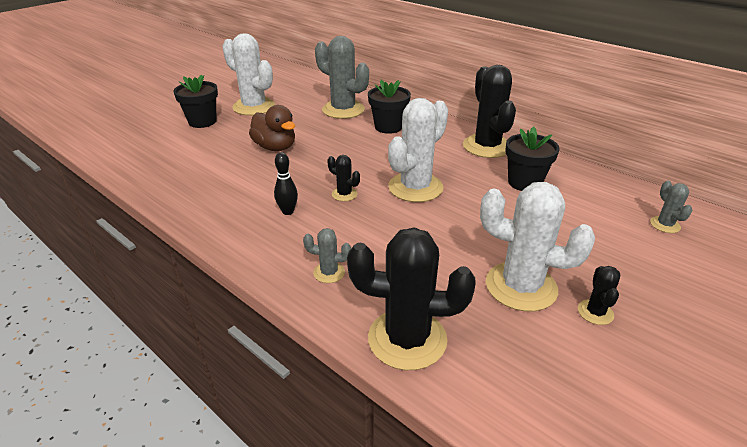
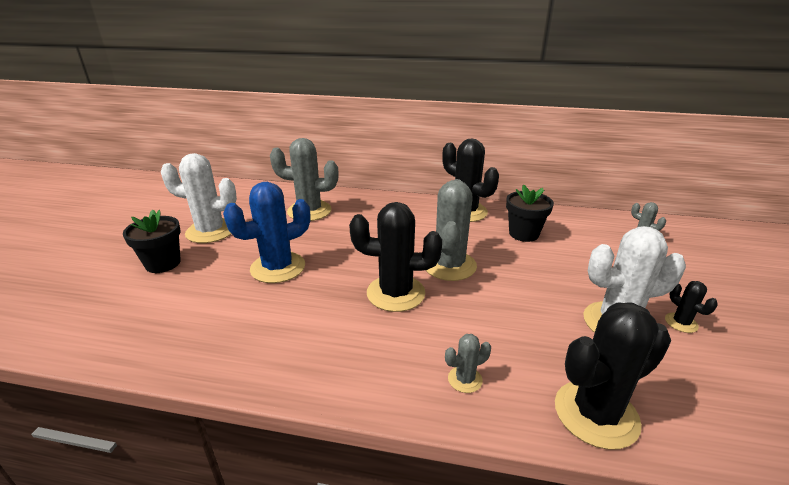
camera: 30 degrees left, 5 degrees down
brown duck [249,105,295,151] -> blue cactus [223,182,310,283]
black bowling pin [274,152,298,215] -> none
black cactus [327,155,360,201] -> black cactus [349,202,442,312], size x2.16
black flower pot [368,80,411,134] -> none
white cactus [388,98,448,202] -> grey cactus [426,179,477,281]

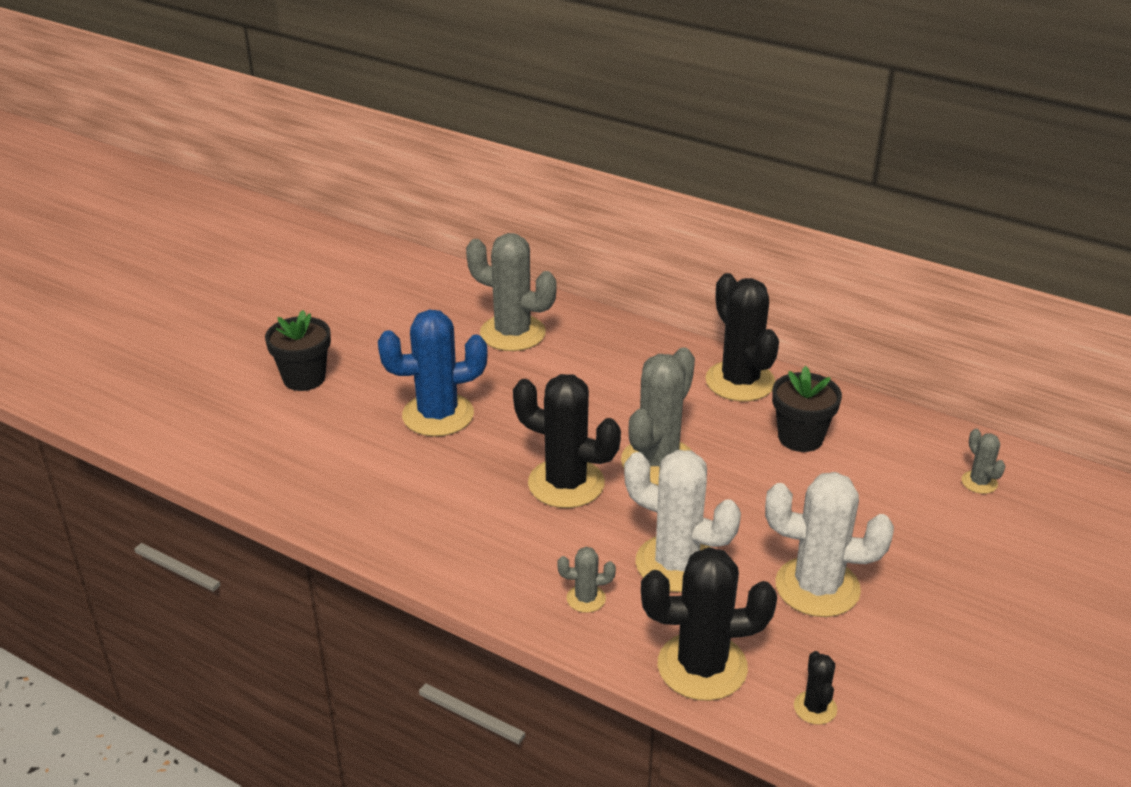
camera: 20 degrees right, 5 degrees up
white cactus [161,153,237,243] -> white cactus moved to [624,450,741,592]
black cactus [665,281,718,333] -> black cactus moved to [794,651,837,725]

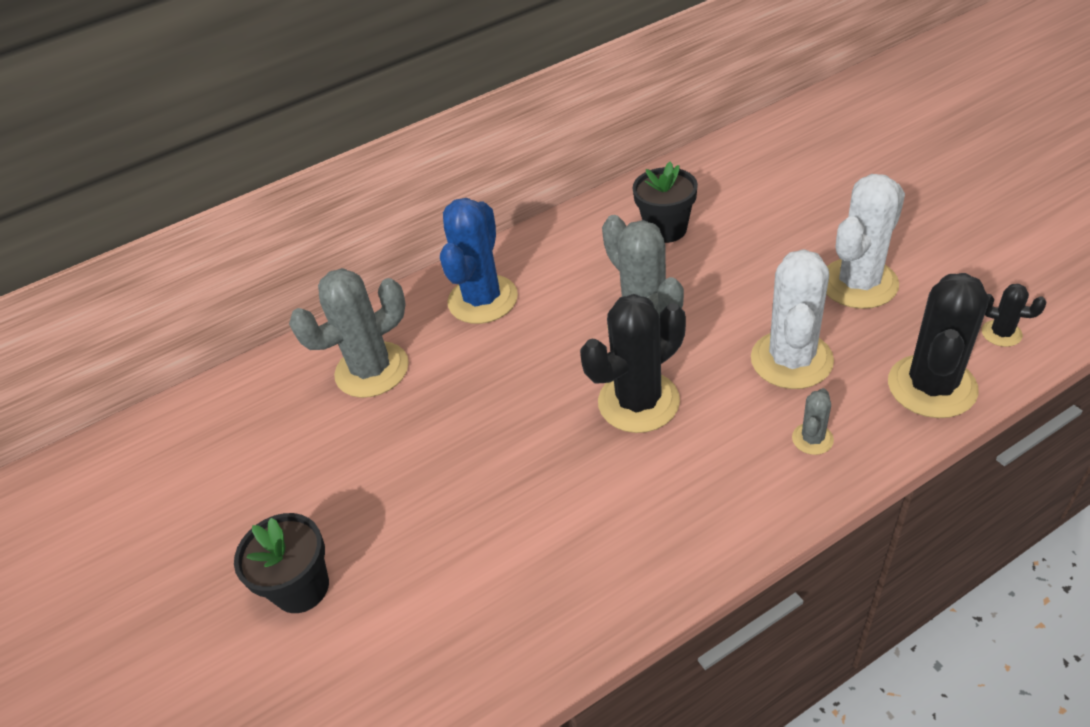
camera: 55 degrees left, 10 degrees up
blue cactus [378,310,488,437] -> blue cactus moved to [440,198,518,324]
white cactus [624,450,741,592] -> white cactus turned 45 degrees counterclockwise [751,249,834,389]
black cactus [705,273,779,401] -> none
grey cactus [961,429,1005,494] -> none

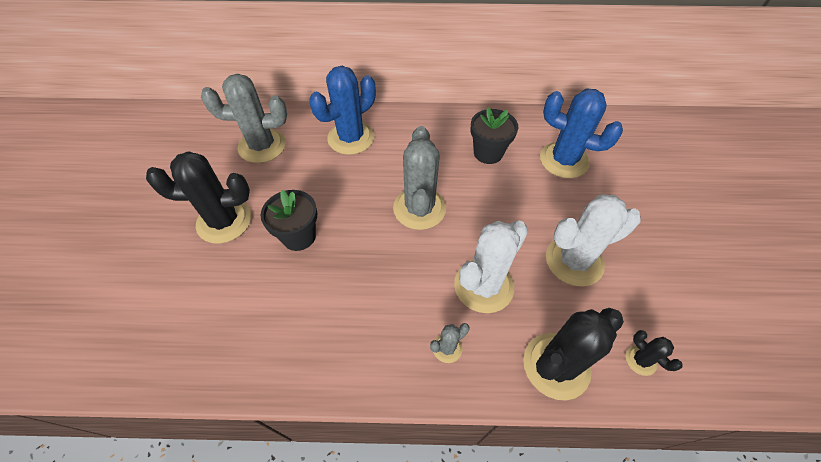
camera: 25 degrees right, 10 degrees up
black flower pot [234,513,329,613] -> black flower pot moved to [261,190,317,251]
black cactus [580,294,686,433] -> black cactus moved to [146,151,251,244]
none -> blue cactus [540,89,623,178]

